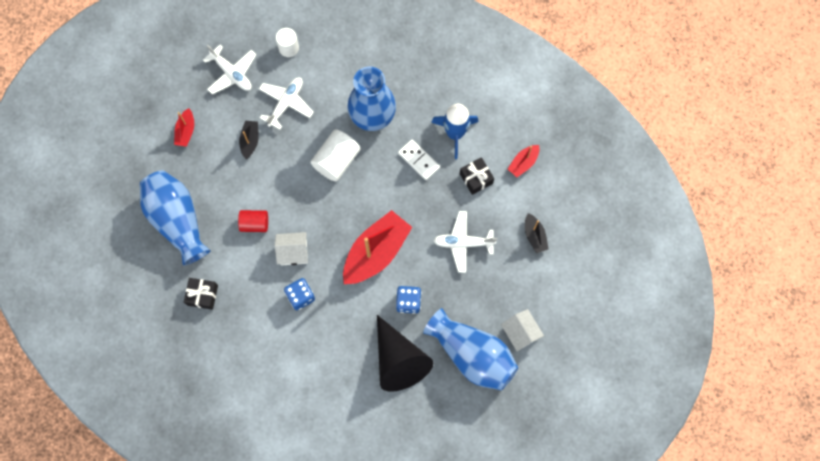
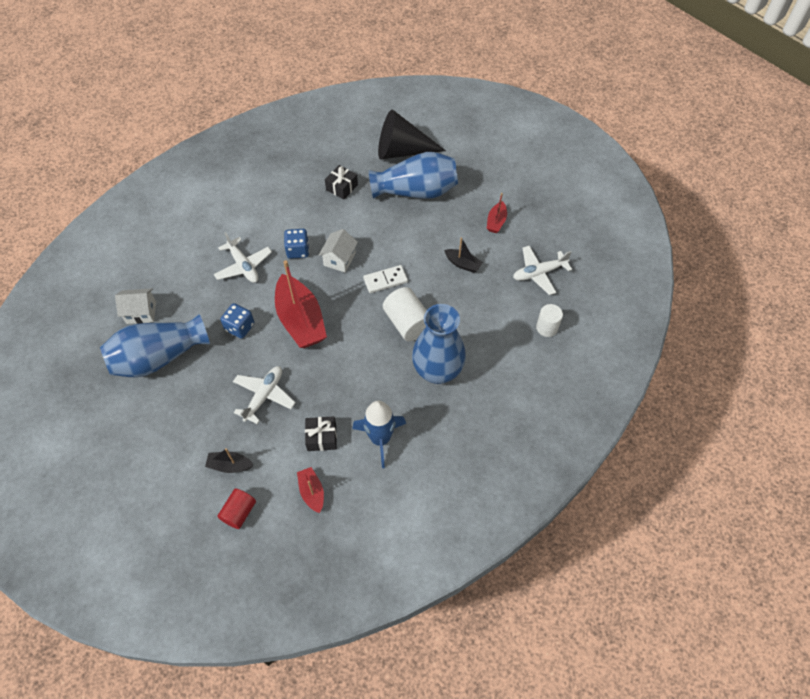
camera: 115 degrees right, 15 degrees down
red boat [174,108,194,147] -> red boat turned 105 degrees counterclockwise [487,193,507,233]
red cylinder [238,210,268,232] -> red cylinder moved to [217,489,256,529]
white plane [259,77,314,130] -> white plane moved to [214,232,272,283]
black cone [377,315,433,392] -> black cone moved to [378,110,446,160]
white domino [398,140,440,180] -> white domino moved to [363,265,408,293]
white house [501,309,544,351] -> white house moved to [115,288,156,324]

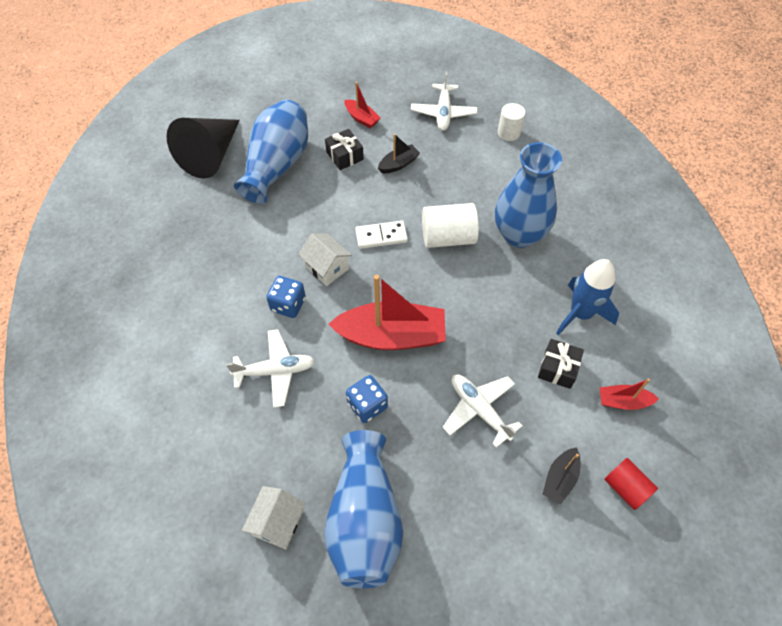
camera: 65 degrees left, 0 degrees up
black gift [325,165,358,199] -> black gift moved to [325,129,364,170]
white domino [363,265,408,293] -> white domino turned 75 degrees clockwise [355,221,408,249]

